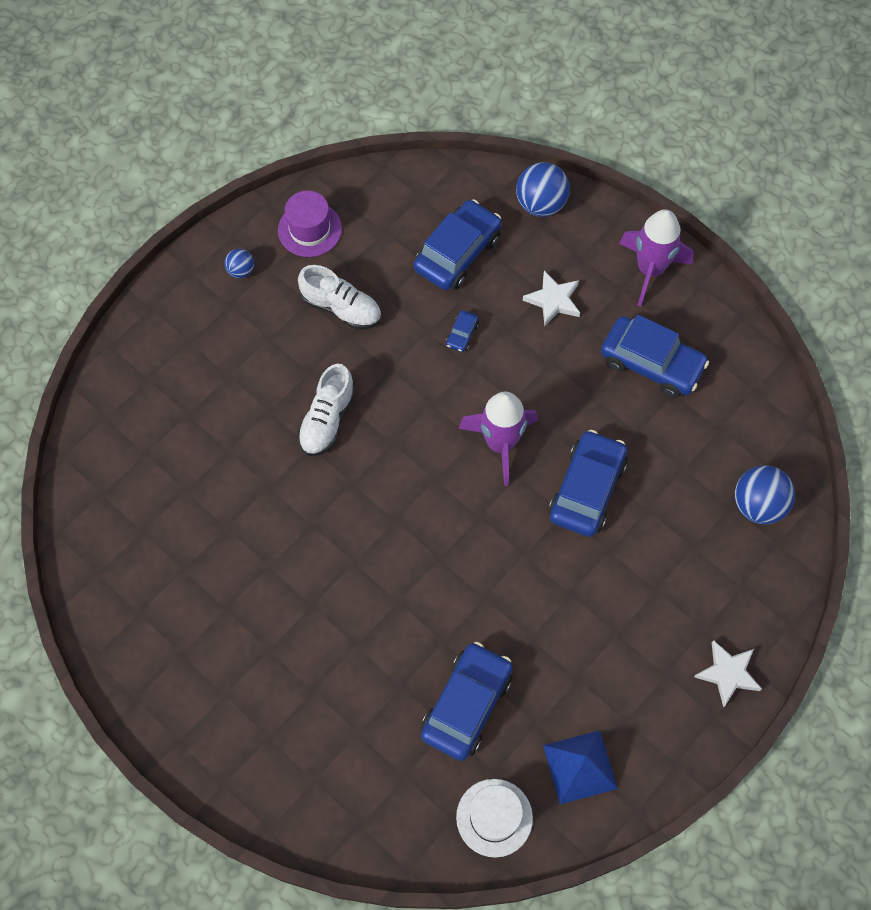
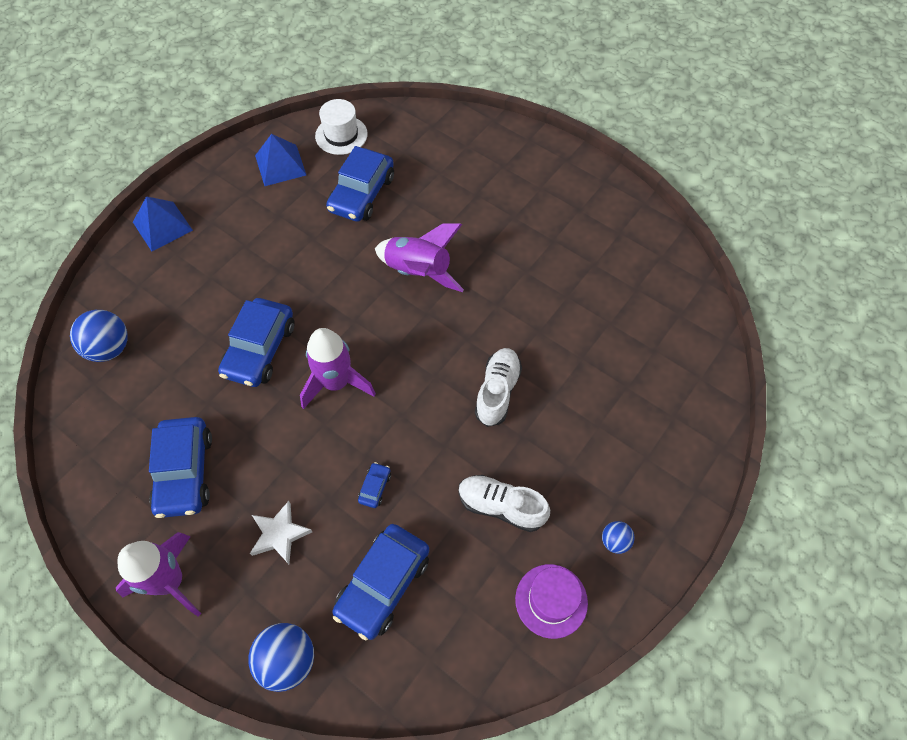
camera: 175 degrees right, 5 degrees down
blue car [601,314,709,398] -> blue car turned 120 degrees counterclockwise [149,417,212,518]
white star [694,640,762,708] -> blue pyramid [133,196,193,251]
none -> purple rocket [375,224,464,292]

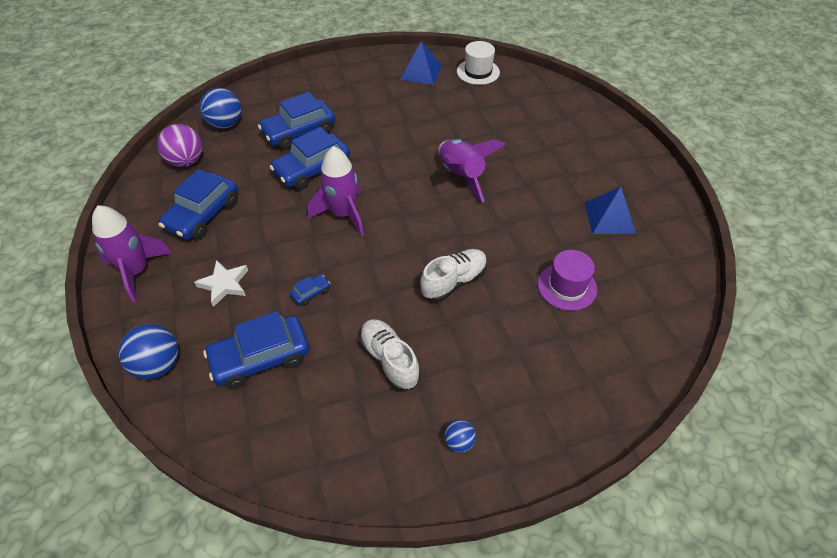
camera: 35 degrees right, 10 degrees down
blue pyramid [133,196,193,251] -> blue pyramid moved to [585,187,636,234]
blue car [326,146,394,222] -> blue car moved to [258,92,335,150]
purple hat [515,564,588,639] -> purple hat moved to [538,250,597,311]
none -> purple ball [157,124,202,167]

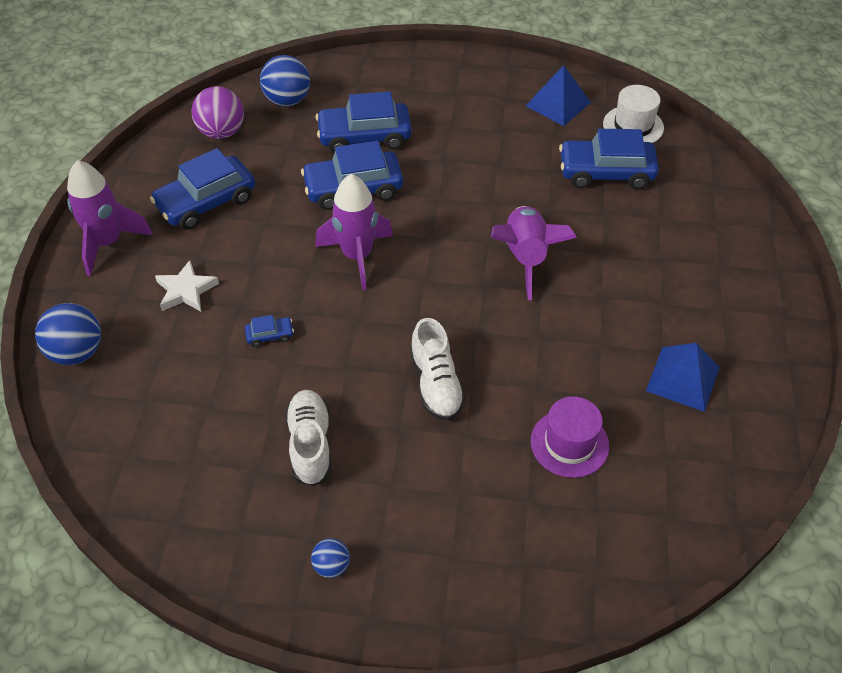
camera: 25 degrees right, 0 degrees up
blue car [203,311,309,389] -> blue car moved to [559,129,659,190]
white shoe [420,249,487,302] -> white shoe turned 90 degrees clockwise [410,318,466,421]

